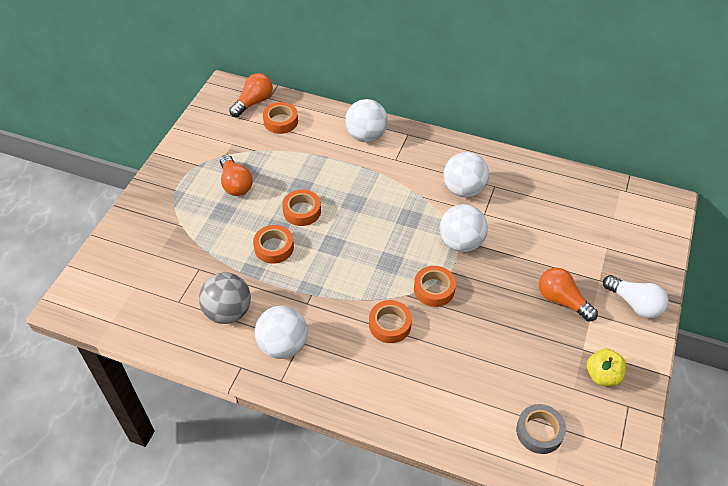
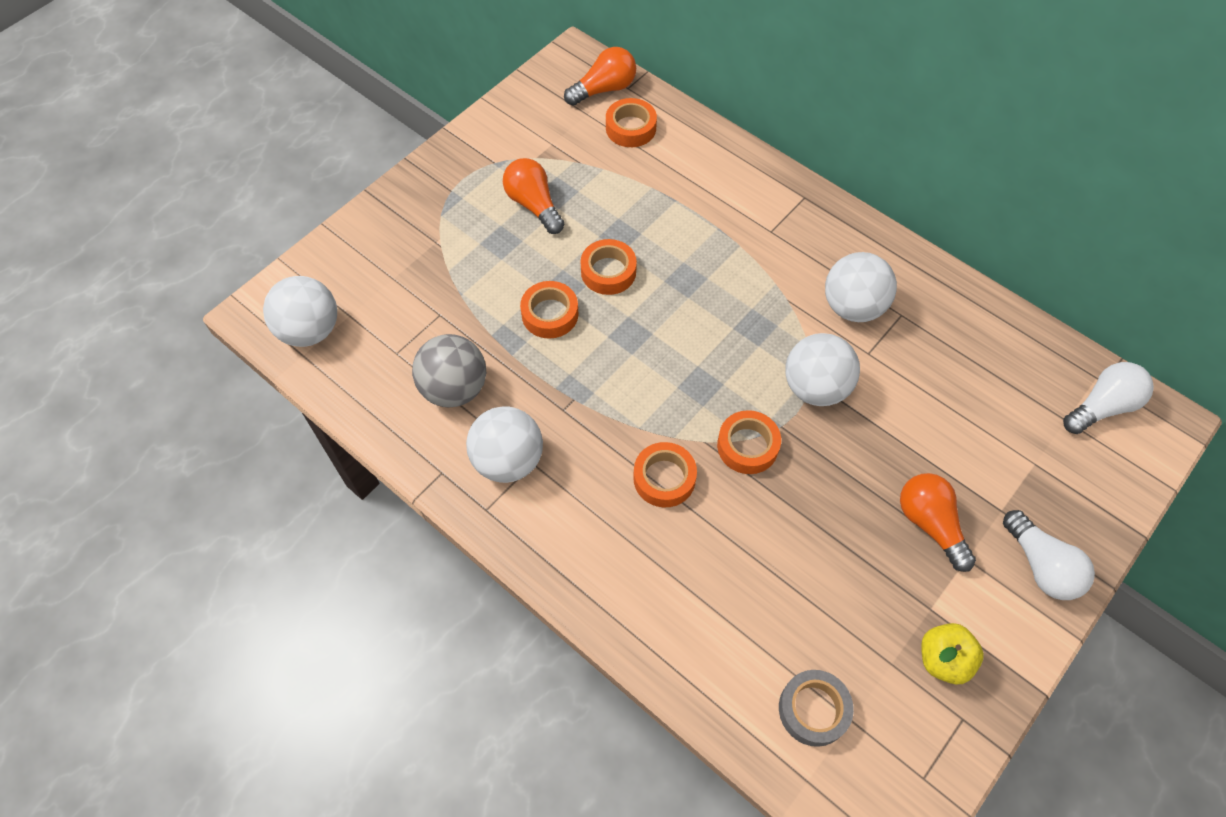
camera: 20 degrees right, 10 degrees up
orange light bulb [220,155,253,196] -> orange light bulb turned 150 degrees clockwise [503,158,564,234]
white ball [345,99,388,142] -> white ball moved to [263,276,337,347]
none -> white light bulb [1063,362,1154,434]

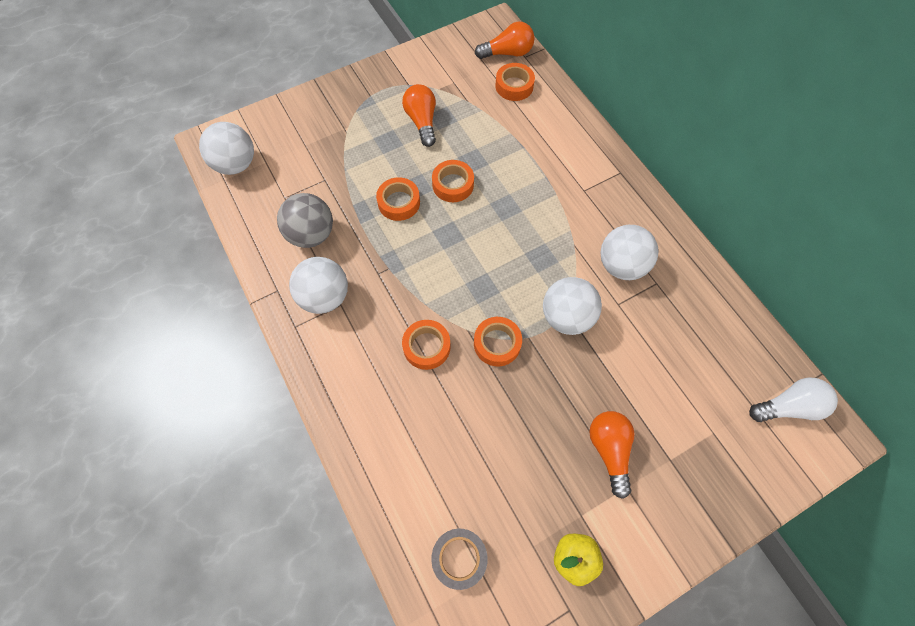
camera: 20 degrees right, 5 degrees up
white light bulb [1003,510,1095,600] -> none

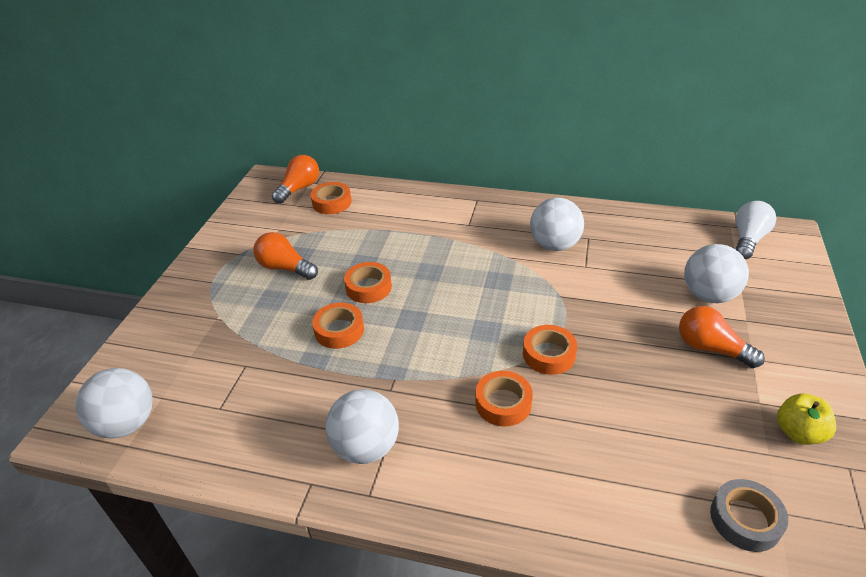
camera: 45 degrees left, 25 degrees down
grey ball [277,193,333,248] -> none
white ball [543,277,602,335] -> white ball moved to [684,244,749,303]

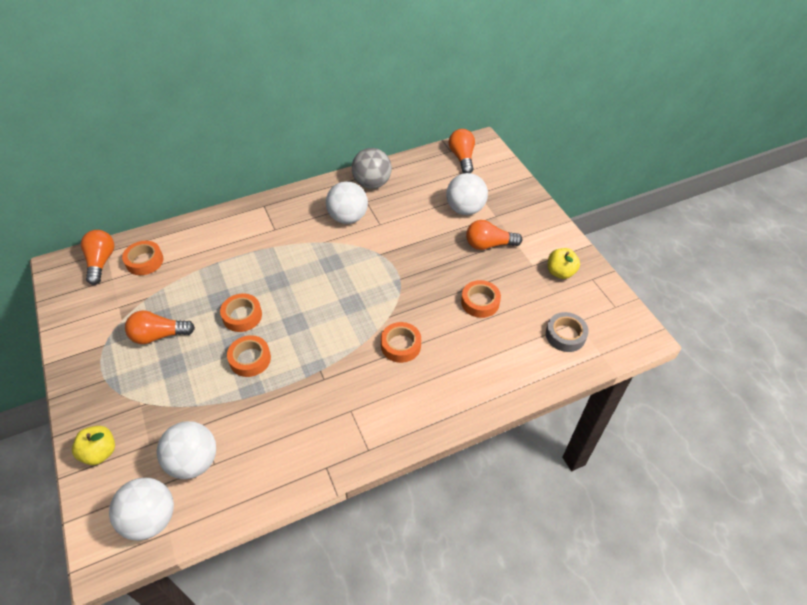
camera: 40 degrees left, 10 degrees up
white ball [325,389,399,464] -> white ball moved to [157,421,216,479]
orange tape [523,325,577,375] -> orange tape moved to [461,280,501,318]
white light bulb [735,201,776,259] -> orange light bulb [449,129,475,173]
none -> yellow apple [72,426,115,465]
none -> grey ball [352,148,392,189]

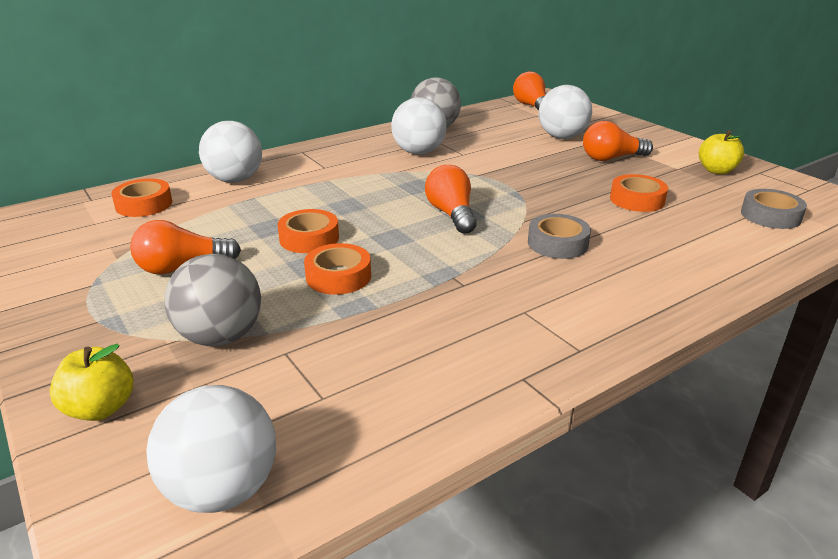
camera: 10 degrees left, 20 degrees down
orange light bulb [81,230,114,285] -> orange light bulb moved to [425,165,476,234]
white ball [157,421,216,479] -> white ball moved to [199,121,262,183]
orange tape [381,322,421,363] -> grey tape [528,214,591,259]
none -> grey ball [165,254,261,346]

